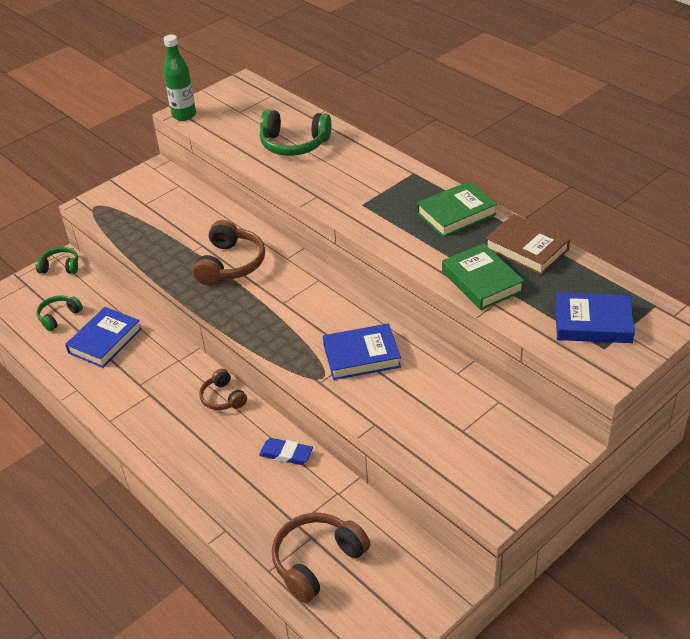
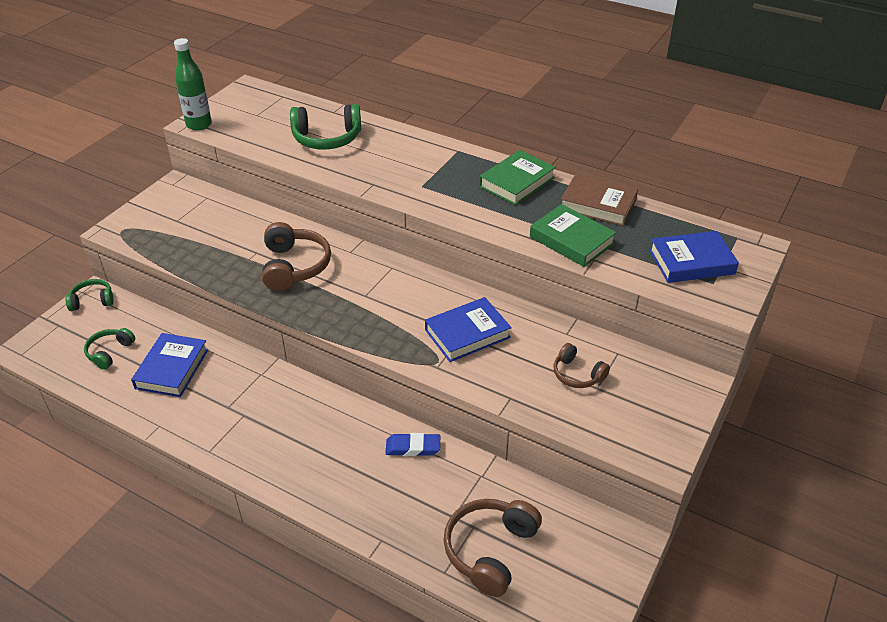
camera: 20 degrees left, 0 degrees up
brown headphones [199,369,247,410] -> brown headphones moved to [553,343,610,388]

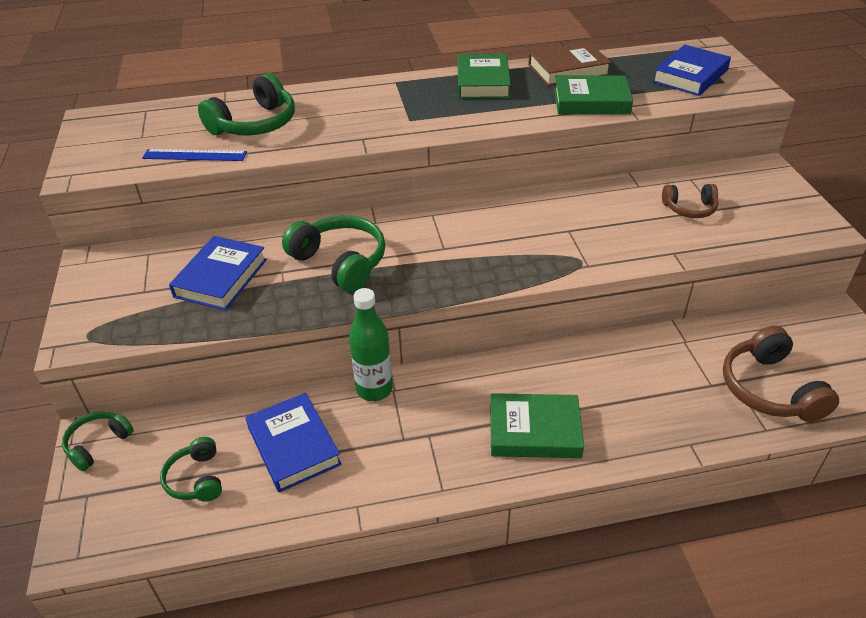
camera: 40 degrees left, 0 degrees up
green bottle [174,38,212,131] -> green bottle moved to [349,288,393,401]
brown headphones [262,222,331,291] -> green headphones [282,215,386,292]
blue eraser [385,433,440,456] -> none
blue book [425,297,512,362] -> blue book moved to [169,236,267,311]
none -> blue ruler [142,149,247,161]
none -> green book [490,393,584,458]

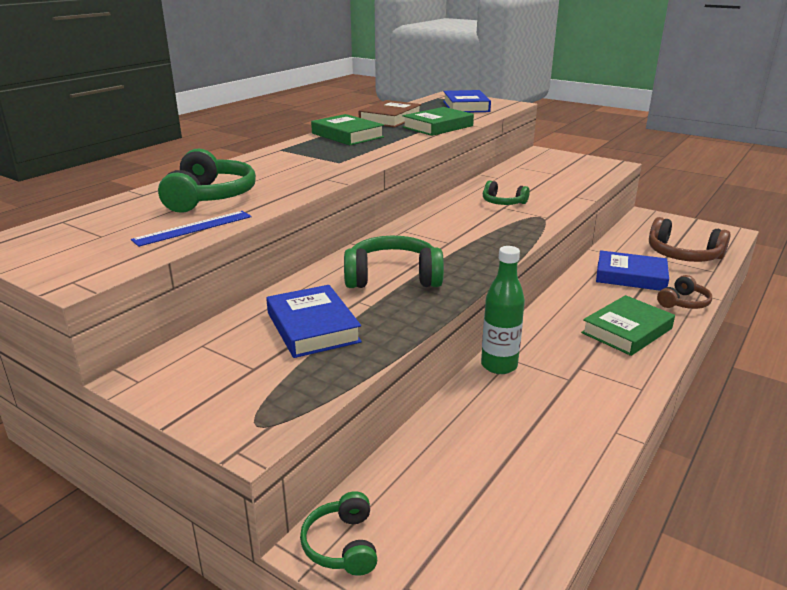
camera: 45 degrees left, 15 degrees down
green headphones [160,437,222,501] -> green headphones moved to [483,180,530,205]
blue book [246,393,342,493] -> blue book moved to [596,250,669,291]
brown headphones [662,184,718,218] -> brown headphones moved to [657,275,712,309]

